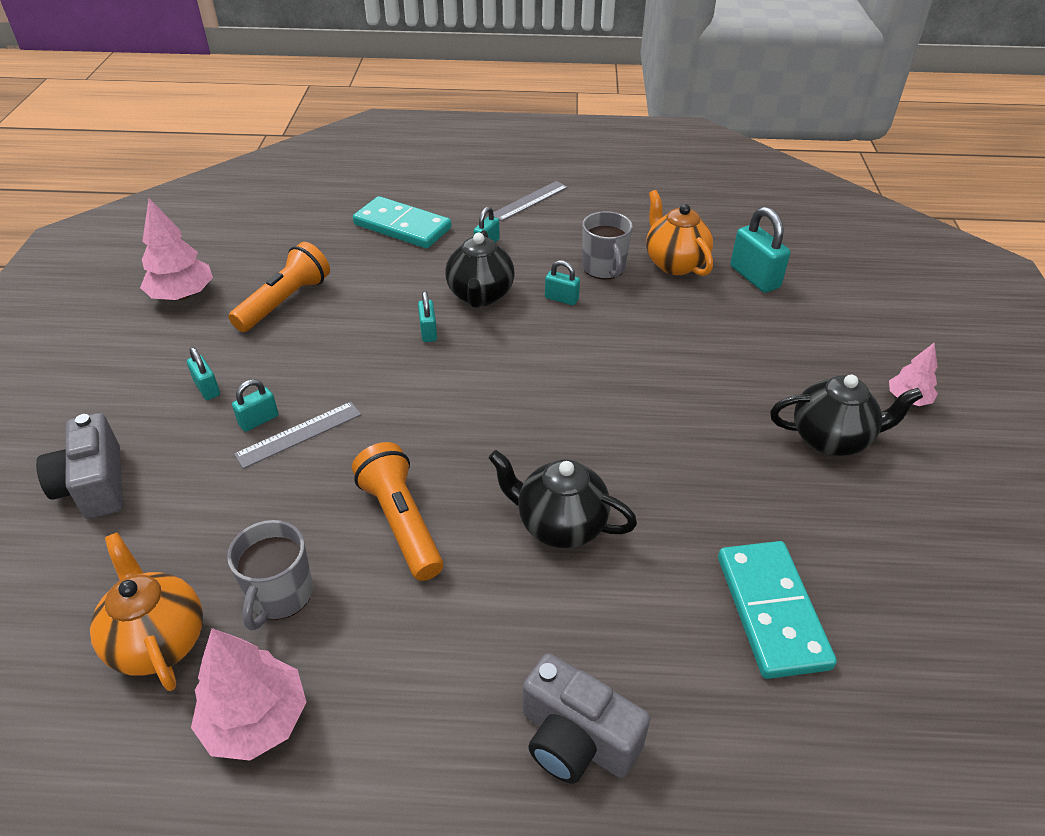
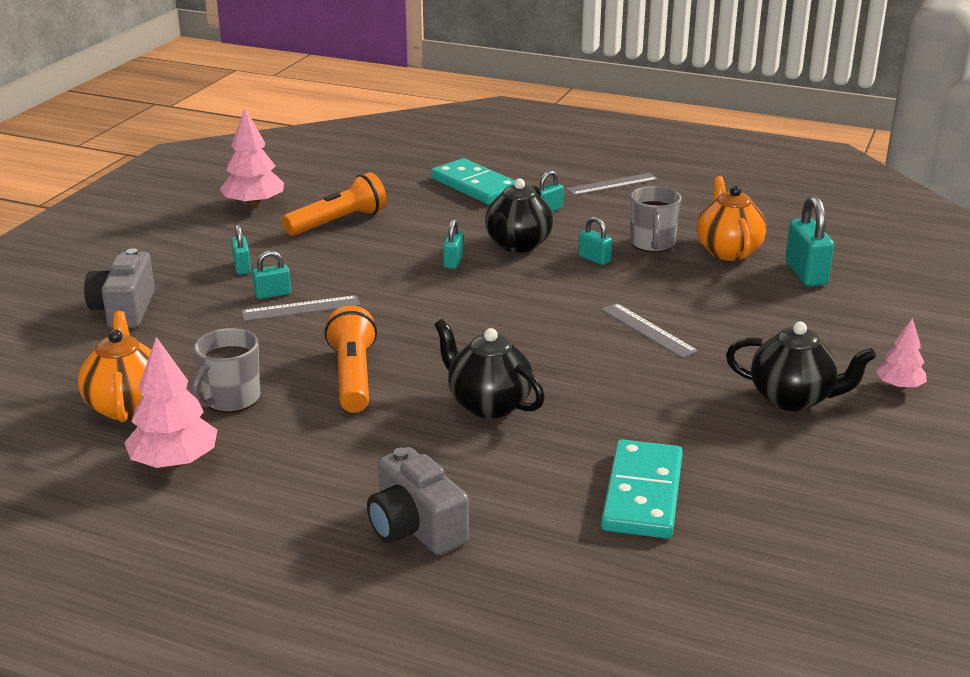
camera: 20 degrees right, 15 degrees down
none -> grey ruler [601,303,698,358]

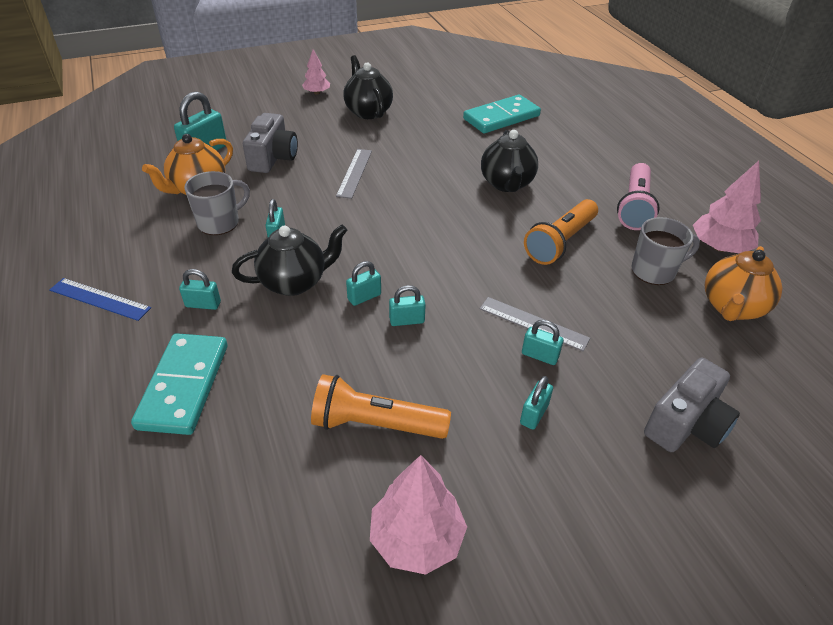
camera: 135 degrees left, 15 degrees up
grey camera [367,447,469,555] -> grey camera moved to [243,113,298,173]
grey ruler [566,173,658,196] -> blue ruler [50,278,151,321]
none -> turquoise padlock [389,285,426,326]
none -> pink flashlight [617,163,659,230]

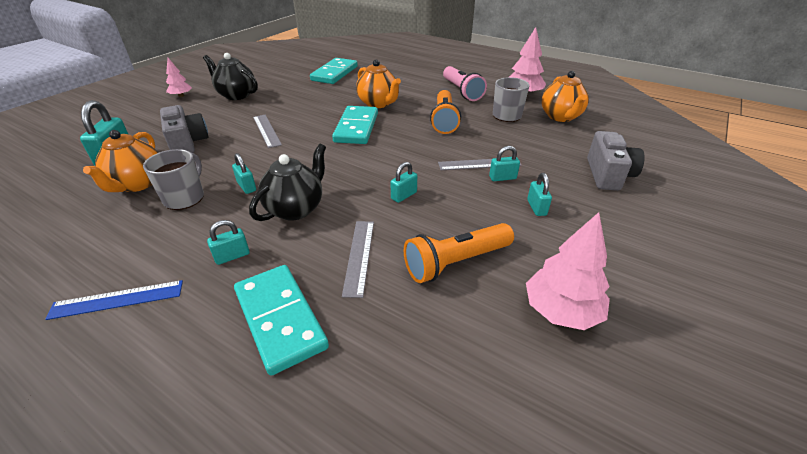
camera: 35 degrees left, 5 degrees down
turquoise padlock [346,261,381,306] -> none
black teapot [481,130,538,192] -> orange teapot [356,59,401,108]
none -> turquoise domino [332,106,378,144]
none -> grey ruler [342,221,374,298]

